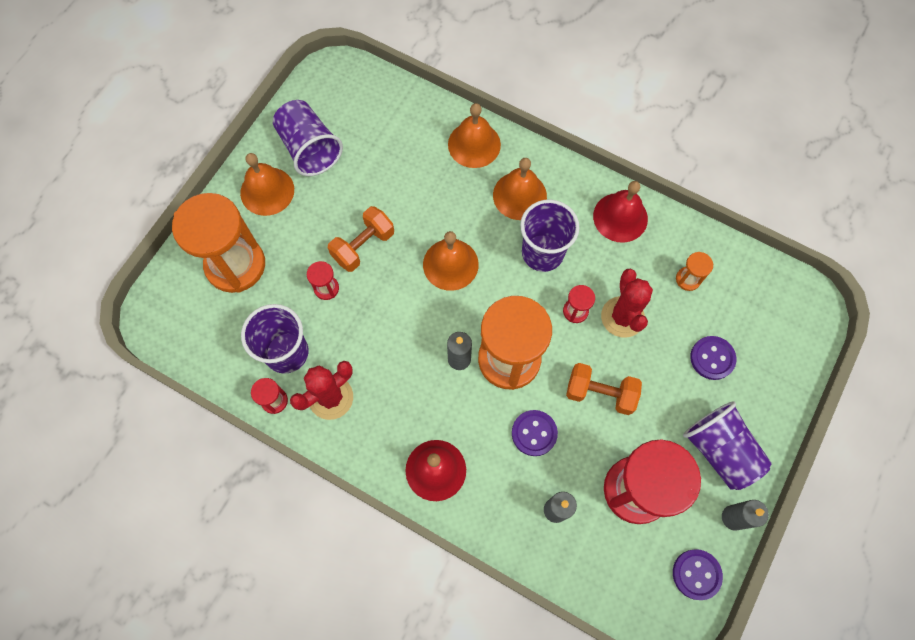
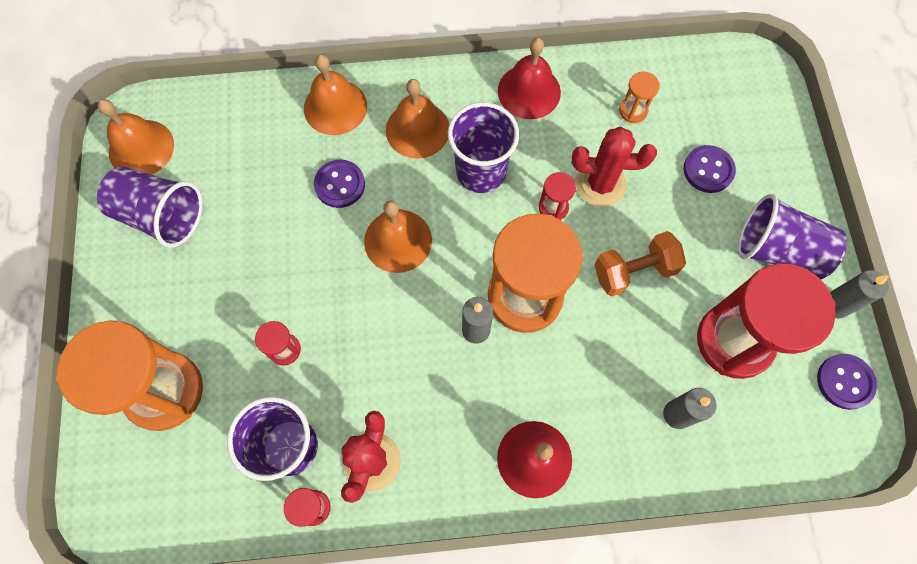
camera: 35 degrees left, 0 degrees up
orange bell [240,153,294,216] -> orange bell moved to [98,99,174,175]
orange dumbbell [328,206,394,272] -> none
purple button [512,410,558,456] -> purple button moved to [314,160,365,208]
red cactus [601,269,653,338] -> red cactus turned 45 degrees counterclockwise [572,127,657,207]

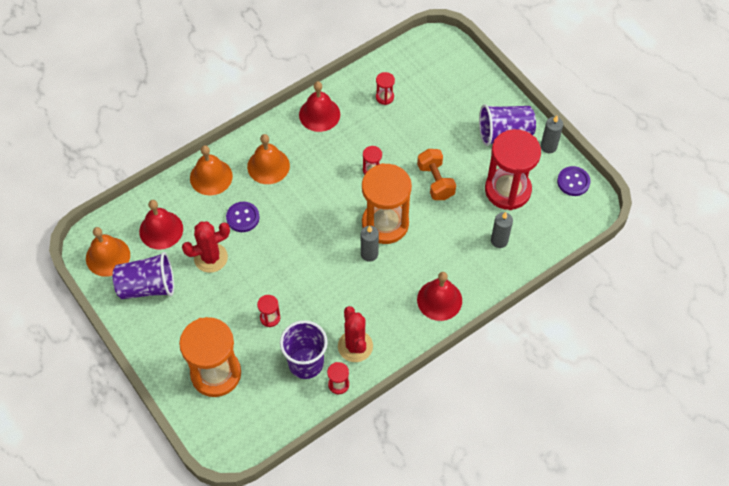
camera: 30 degrees left, 10 degrees down
orange bell [364,200,432,273] -> none
purple cup [448,102,519,193] -> none
red cactus [572,127,657,207] -> red cactus moved to [182,221,230,273]
orange dumbbell [594,231,686,296] -> orange dumbbell turned 60 degrees counterclockwise [417,149,456,200]
orange hourglass [619,72,660,123] -> red hourglass [376,72,395,105]
purple button [684,145,736,193] -> none
none -> red bell [139,200,183,250]

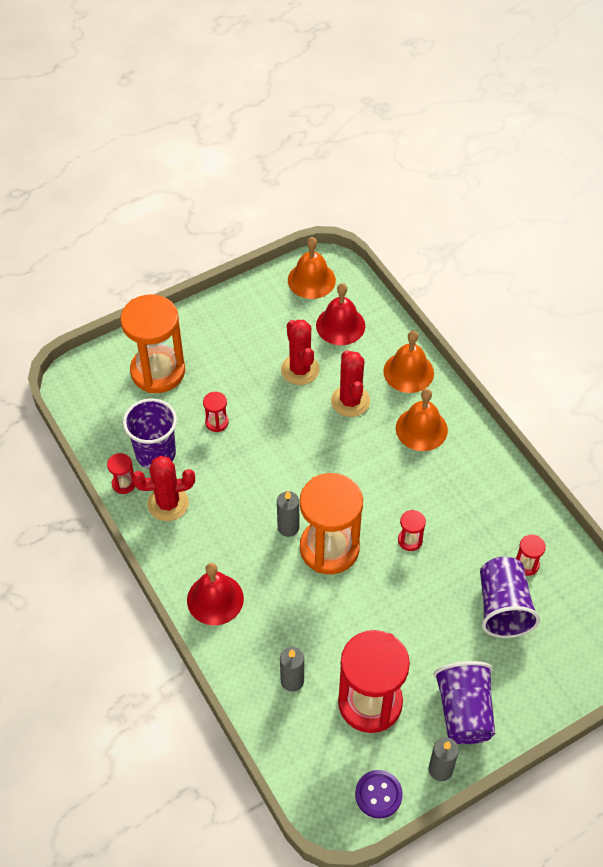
camera: 95 degrees right, 5 degrees down
purple cup [113,252,174,299] -> purple cup moved to [480,557,540,638]
purple button [226,202,260,232] -> red cactus [331,350,370,417]
red bell [299,81,340,132] -> none
orange dumbbell [417,149,456,200] -> none

